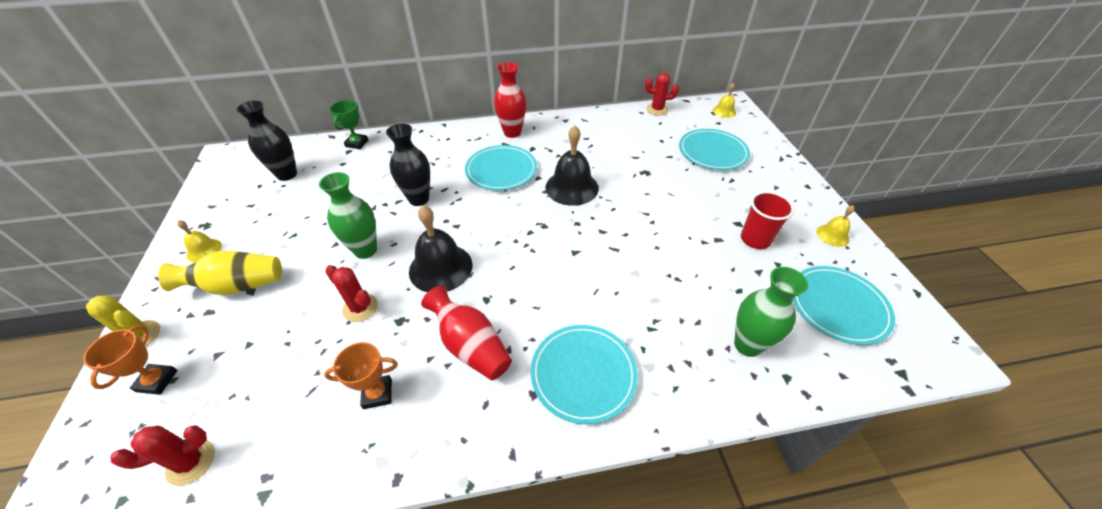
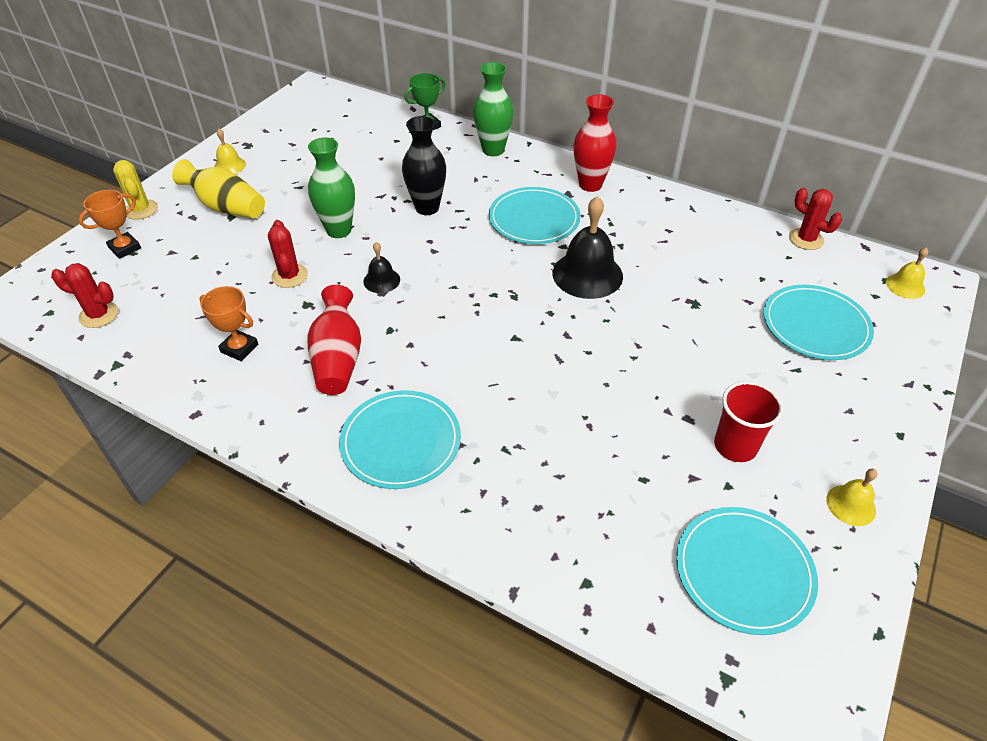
camera: 40 degrees right, 0 degrees up
black vase [237,101,297,181] -> none
black bell [409,205,472,292] -> black bell [363,242,400,293], size x0.52
green vase [734,267,808,357] -> green vase moved to [473,62,514,156]

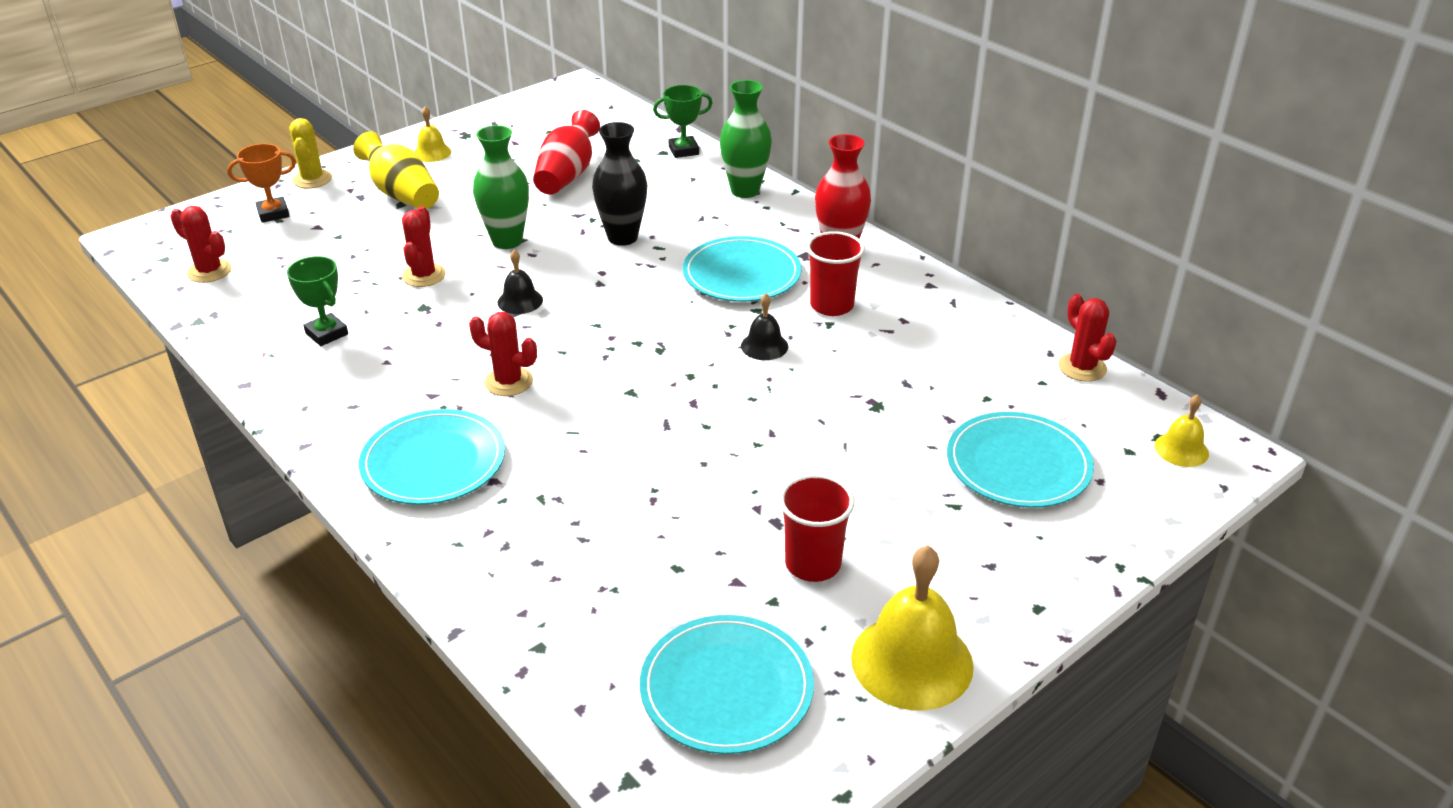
camera: 20 degrees right, 10 degrees down
orange trophy [199,286,258,361] -> green trophy [287,256,348,346]
red vase [307,285,361,395] -> red vase moved to [533,110,600,195]
black bell [553,196,623,299] -> black bell [741,293,788,360], size x0.52
yellow bell [826,469,878,526] -> yellow bell [851,545,974,710], size x1.93
none -> red cactus [469,312,537,396]
none -> red cup [806,231,865,316]

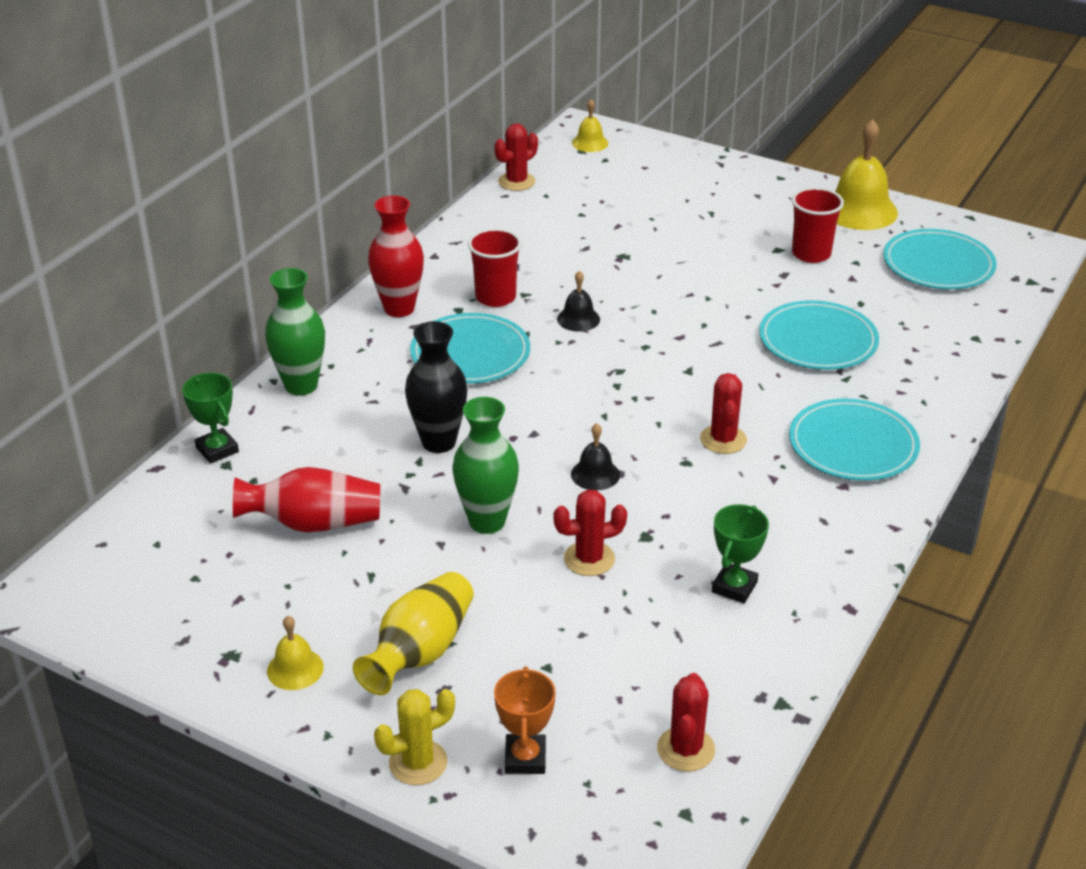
camera: 110 degrees left, 0 degrees up
orange trophy [227,144,296,223] -> orange trophy turned 45 degrees clockwise [494,667,556,774]
turquoise plate [947,412,1094,508] -> turquoise plate moved to [759,300,879,370]

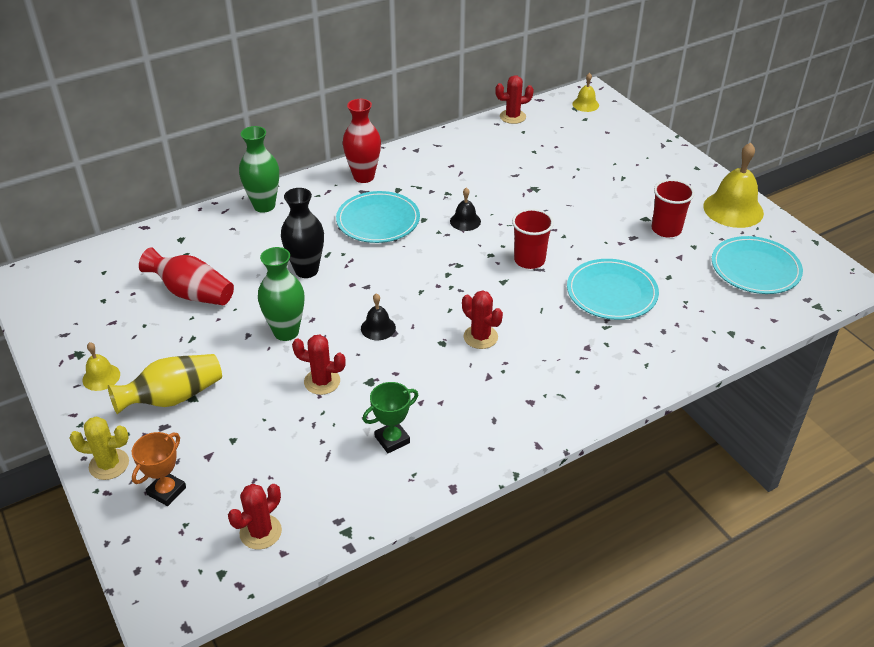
camera: 30 degrees right, 5 degrees up
green trophy [182,373,239,464] -> none
red cup [468,228,522,307] -> red cup moved to [512,209,554,269]
red cactus [700,373,747,454] -> red cactus turned 75 degrees counterclockwise [462,290,503,349]
turquoise plate [789,398,920,481] -> none

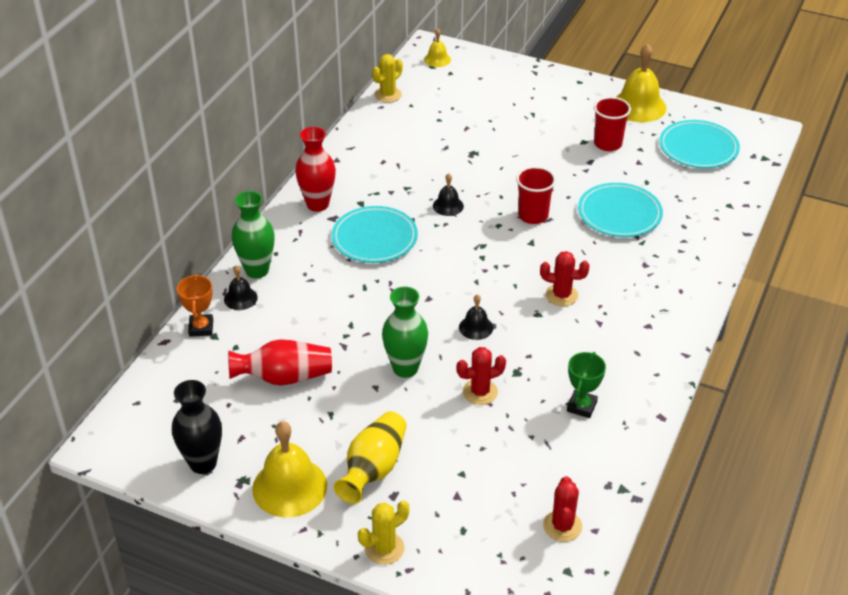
camera: 35 degrees left, 0 degrees up
yellow bell [83,342,120,391] -> yellow bell [252,421,327,518], size x1.93
orange trophy [132,432,186,506] -> orange trophy moved to [177,274,213,337]
black vase [281,188,324,278] -> black vase moved to [172,380,222,474]
red cactus [495,75,534,124] -> yellow cactus [372,54,403,103]
none -> black bell [224,265,258,310]

